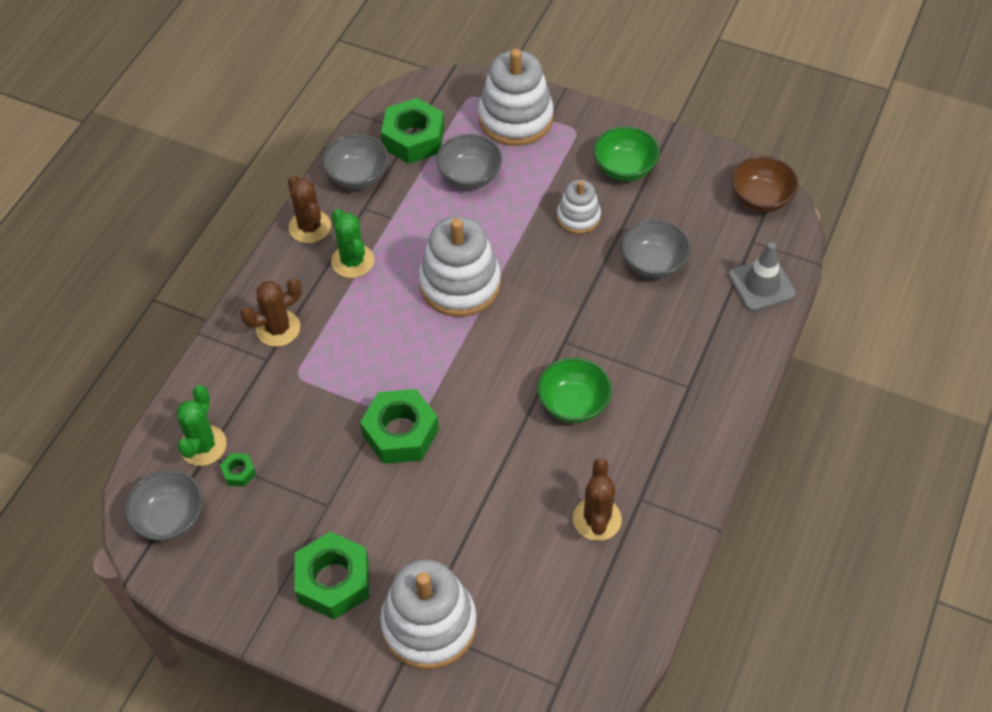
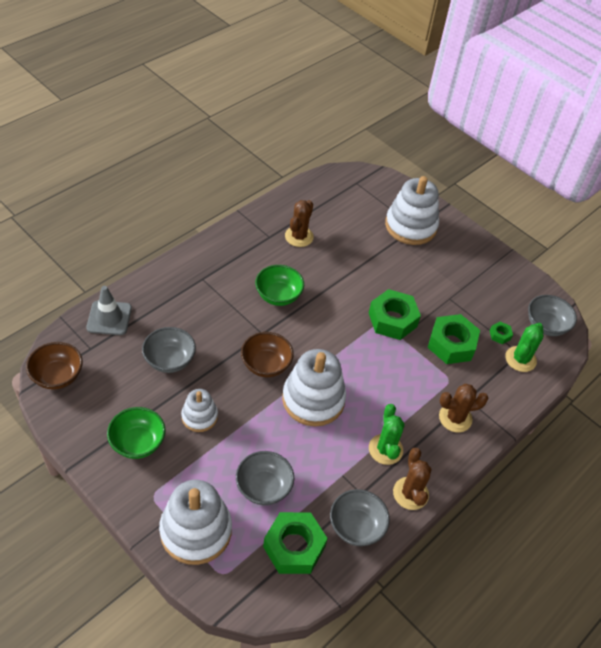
camera: 165 degrees left, 5 degrees down
green nut [294,532,369,619] -> green nut moved to [428,314,480,364]
none -> brown bowl [241,332,294,377]

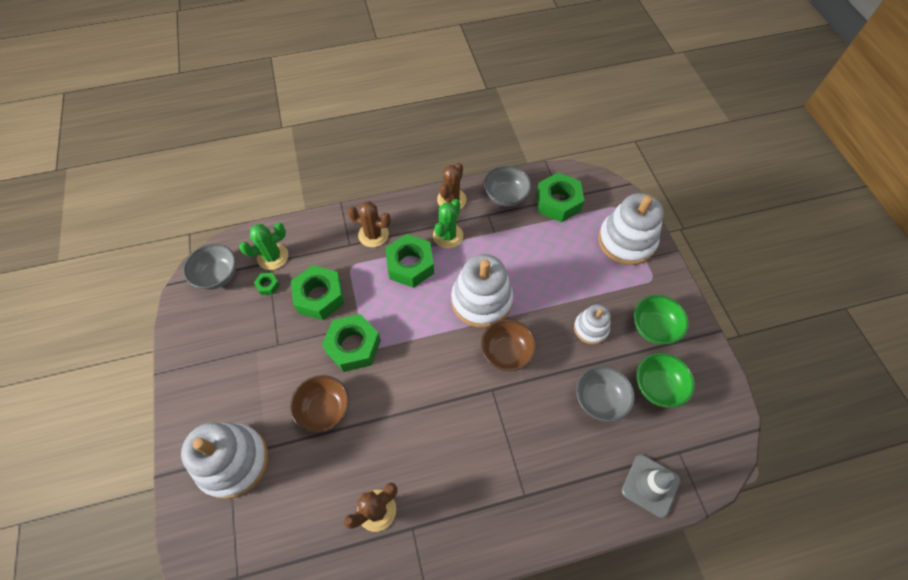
camera: 145 degrees left, 10 degrees up
brown bowl [26,342,83,390] -> brown bowl moved to [290,375,349,433]
grey bowl [236,451,294,505] -> none
green bowl [255,265,304,306] -> green bowl moved to [637,353,695,408]
none -> green nut [385,234,434,288]

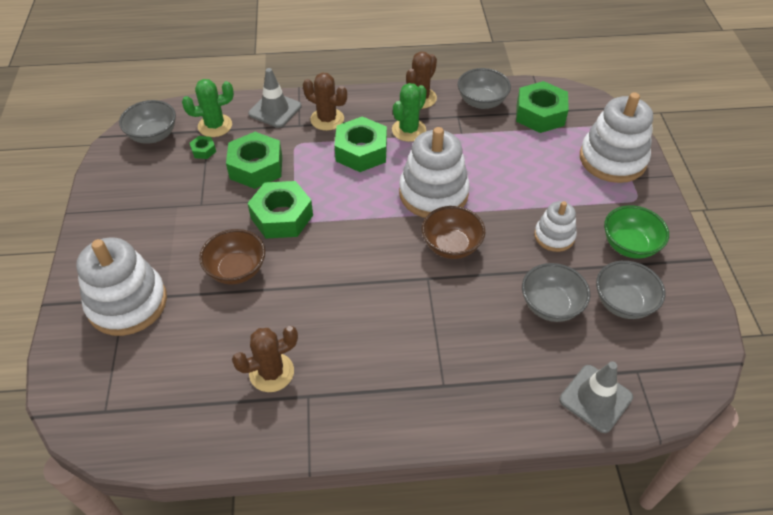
camera: 10 degrees right, 10 degrees down
green bowl [637,353,695,408] -> grey bowl [596,261,665,319]
none -> grey traffic cone [248,68,301,128]

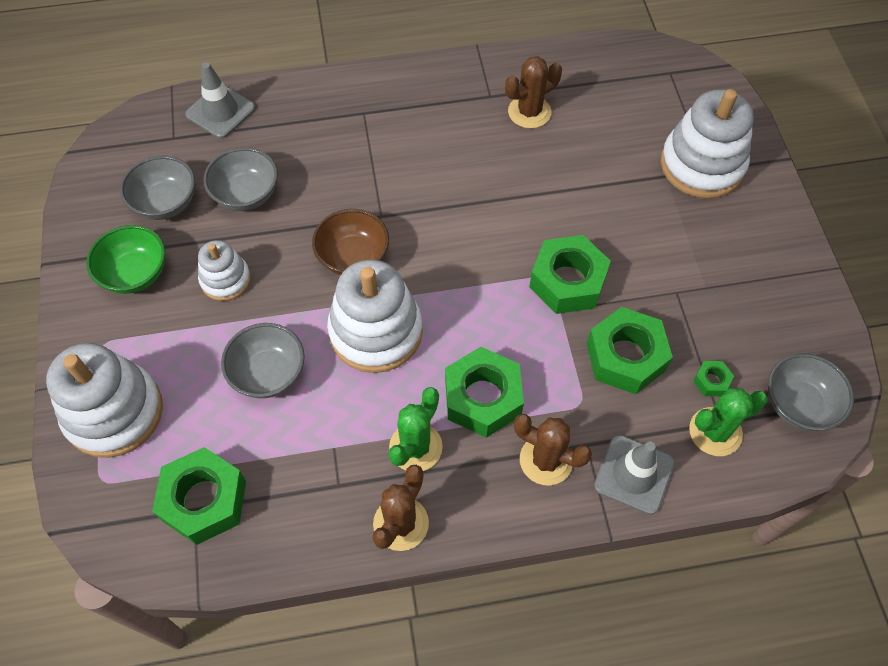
camera: 175 degrees right, 10 degrees up
brown bowl [199,229,265,285] -> none
grey bowl [458,68,511,109] -> grey bowl moved to [221,323,305,398]

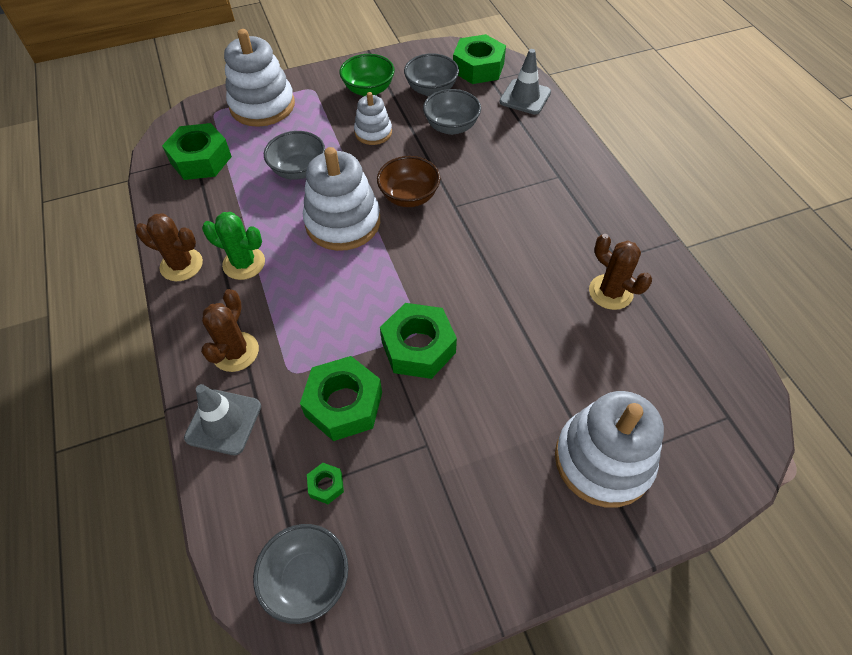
camera: 80 degrees right, 5 degrees down
green nut [445,347,524,438] -> green nut moved to [453,34,506,84]
green cactus [689,388,768,456] -> none

